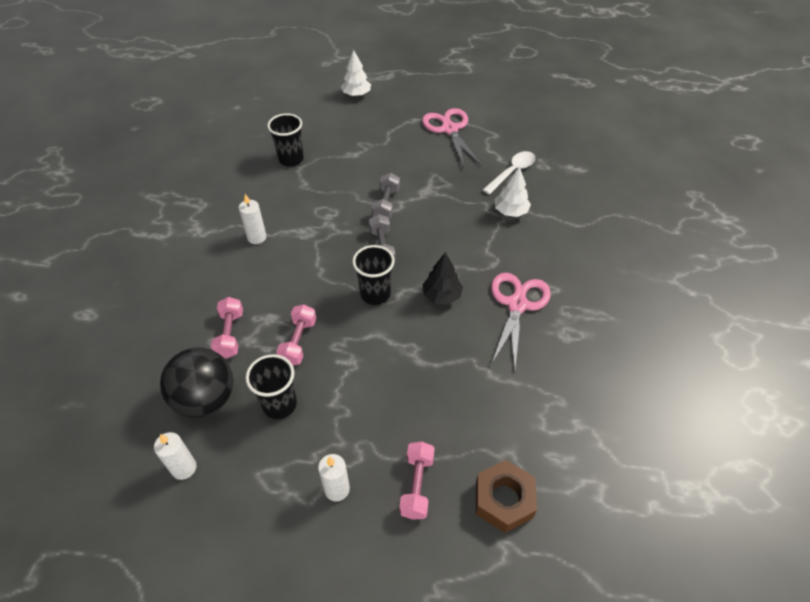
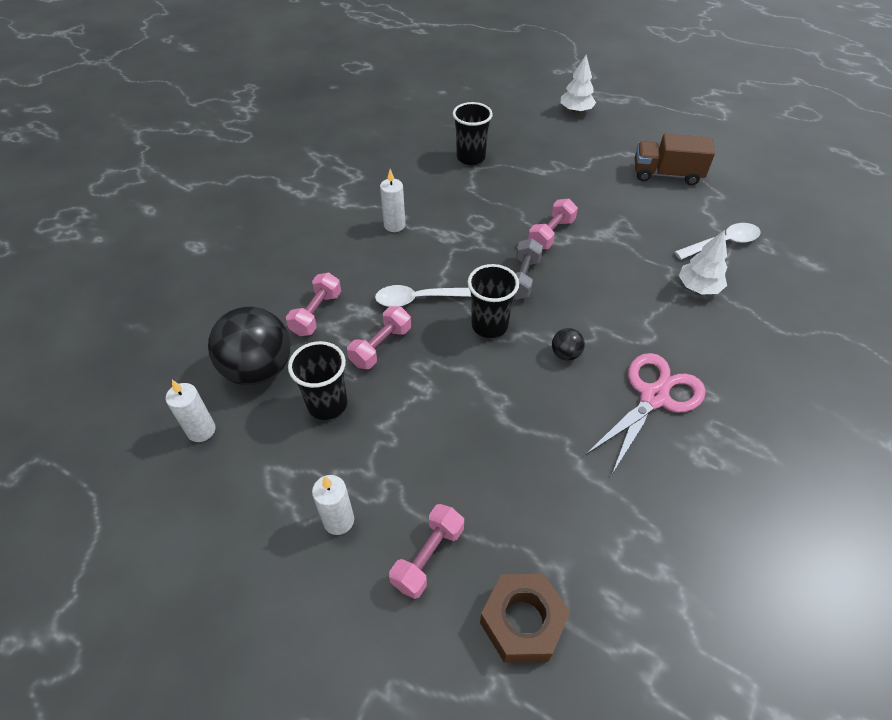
camera: 25 degrees right, 0 degrees up
grey dumbbell [372,173,400,219] -> pink dumbbell [528,199,578,249]
pink scissors [422,108,481,168] -> brown truck [635,134,715,185]
black tree [422,252,463,304] -> black ball [552,328,585,361]
none -> white spoon [375,285,471,307]

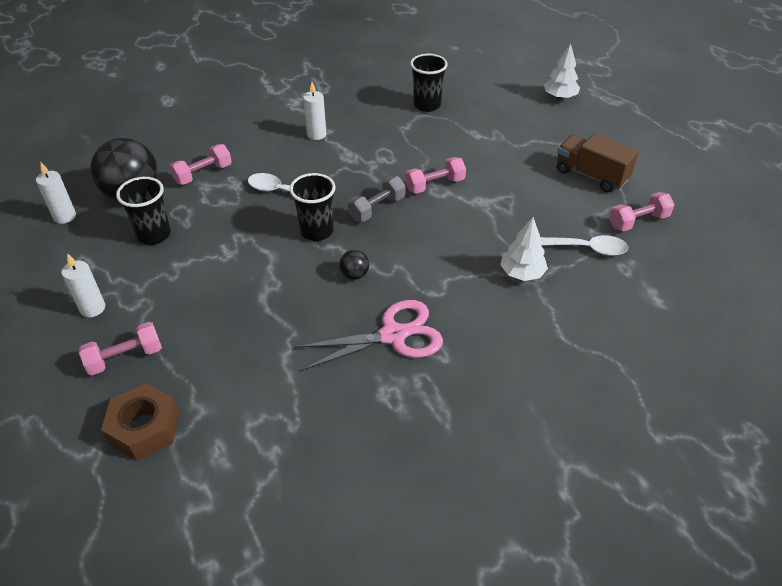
camera: 30 degrees right, 5 degrees down
pink dumbbell [347,306,411,369] -> pink dumbbell moved to [609,192,674,231]

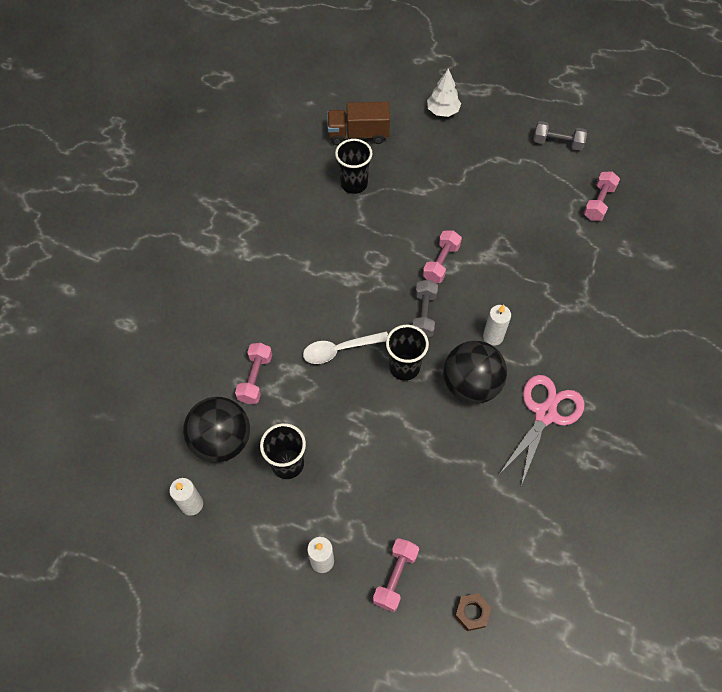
camera: 40 degrees left, 15 degrees up
brown nut [101,383,179,460] -> brown nut [455,593,491,631], size x0.58
white candle [303,82,326,140] -> white candle moved to [483,304,511,346]
black ball [339,250,369,280] -> black ball [443,341,507,404], size x2.32
white tree [500,217,548,281] -> none
white spoon [540,235,628,256] -> none
brown truck [557,134,639,193] -> brown truck moved to [327,102,390,145]
none -> grey dumbbell [533,121,587,151]

